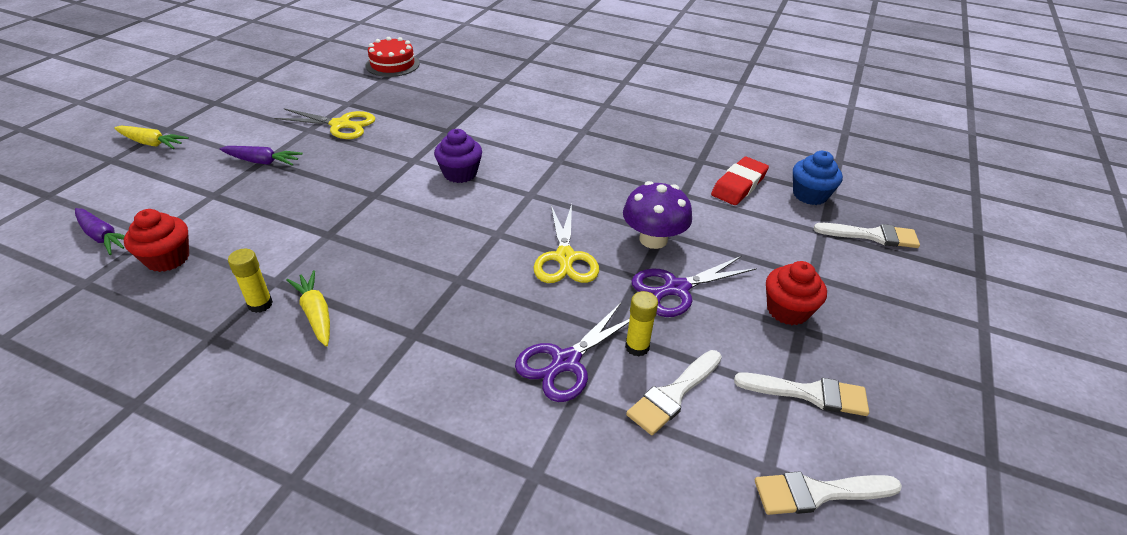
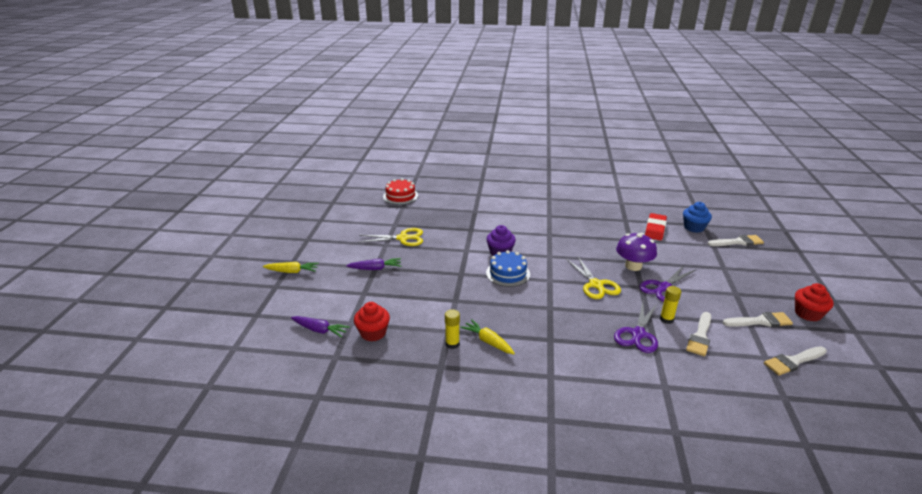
camera: 15 degrees left, 10 degrees down
red cupcake [766,261,827,325] -> red cupcake moved to [795,283,834,321]
none -> blue cake [486,250,530,287]

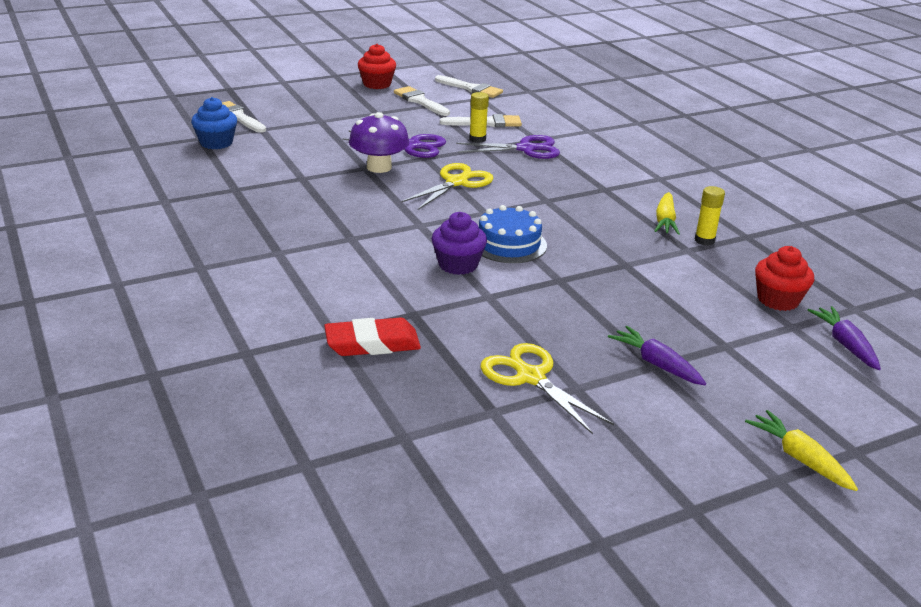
camera: 125 degrees left, 0 degrees up
red cake [383,178,418,205] -> none
red eraser [645,213,667,240] -> red eraser moved to [324,318,421,356]

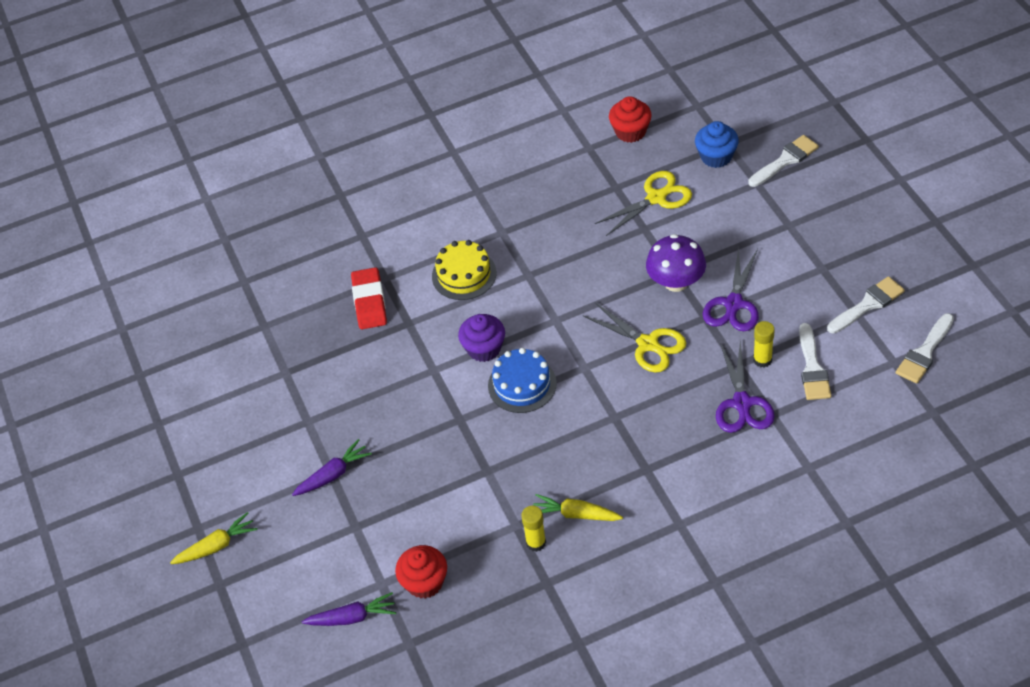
camera: 100 degrees right, 20 degrees up
red cupcake [358,44,396,89] -> red cupcake moved to [609,96,652,143]
yellow scissors [480,343,614,434] -> yellow scissors moved to [595,171,692,236]
none -> yellow cake [432,240,497,300]

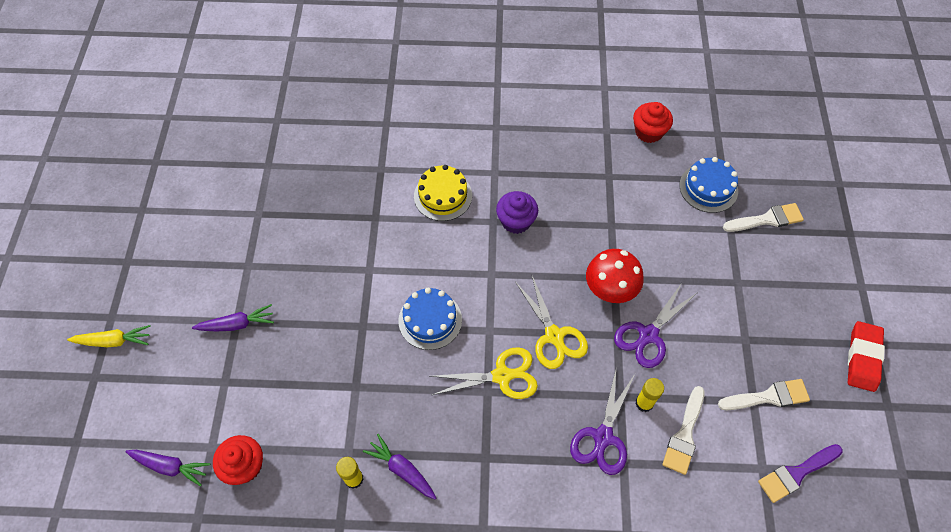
camera: 20 degrees right, 10 degrees up
red eraser [351,267,387,329] -> red eraser moved to [848,321,885,392]
purple cupcake [458,314,505,362] -> purple cupcake moved to [496,191,538,234]
yellow carrot [533,494,623,521] -> purple carrot [363,434,436,499]
yellow scissors [595,171,692,236] -> yellow scissors moved to [431,347,538,399]
purple mushroom [646,234,706,292] -> red mushroom [586,249,644,303]
blue cupcake [695,121,739,168] -> blue cake [679,157,738,213]
white brush [896,313,954,384] -> purple brush [758,444,842,503]

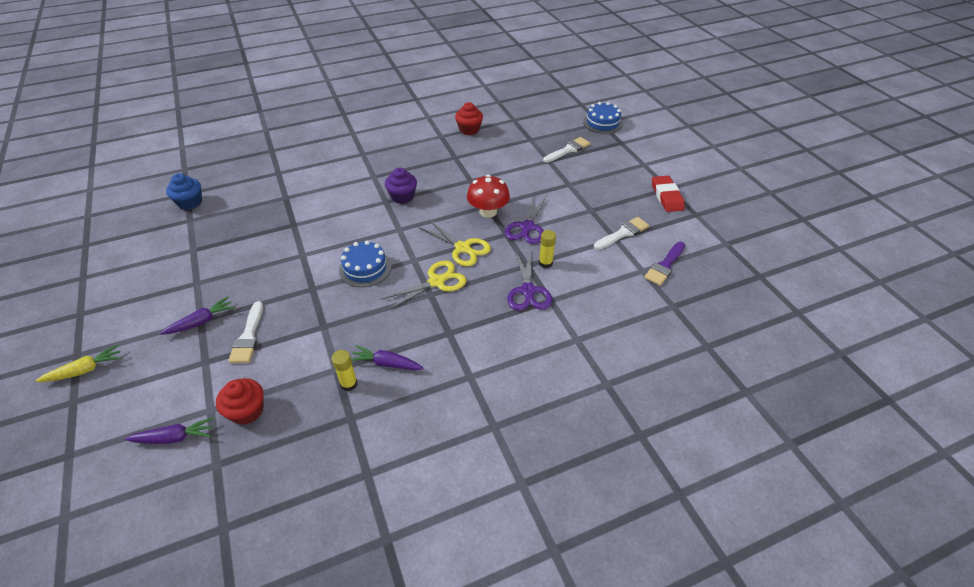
camera: 25 degrees left, 15 degrees down
yellow cake [414,165,472,221] -> none
white brush [662,386,705,475] -> white brush moved to [228,301,263,363]
blue cake [679,157,738,213] -> blue cake moved to [583,102,623,134]
none -> blue cupcake [166,173,202,210]

